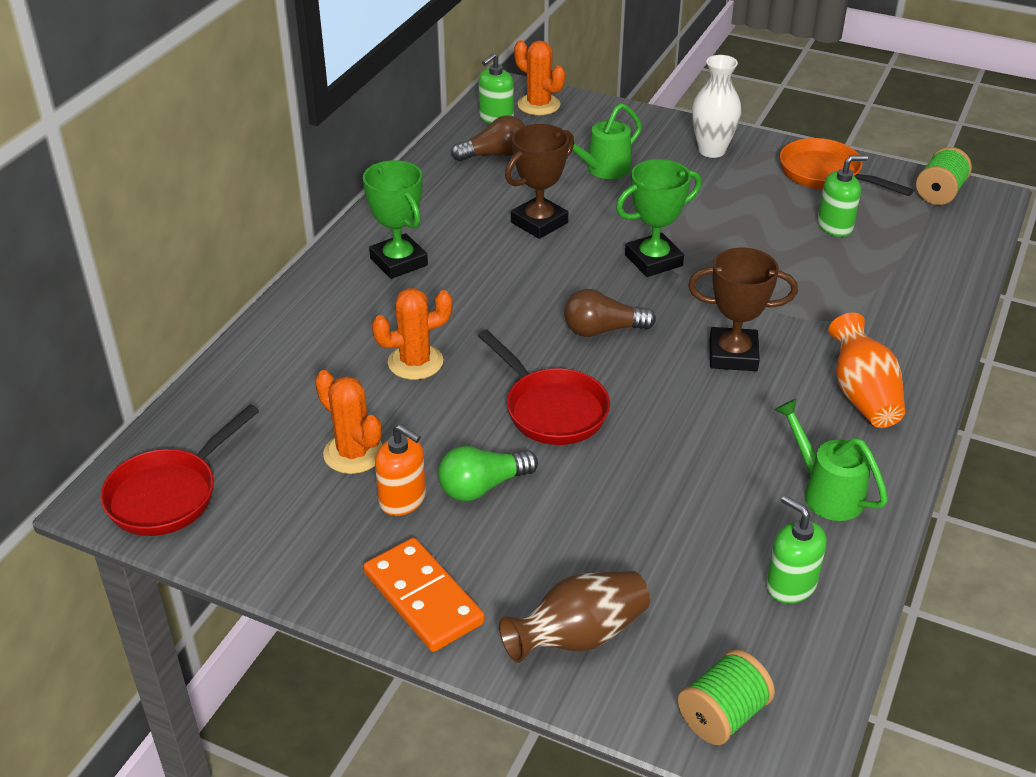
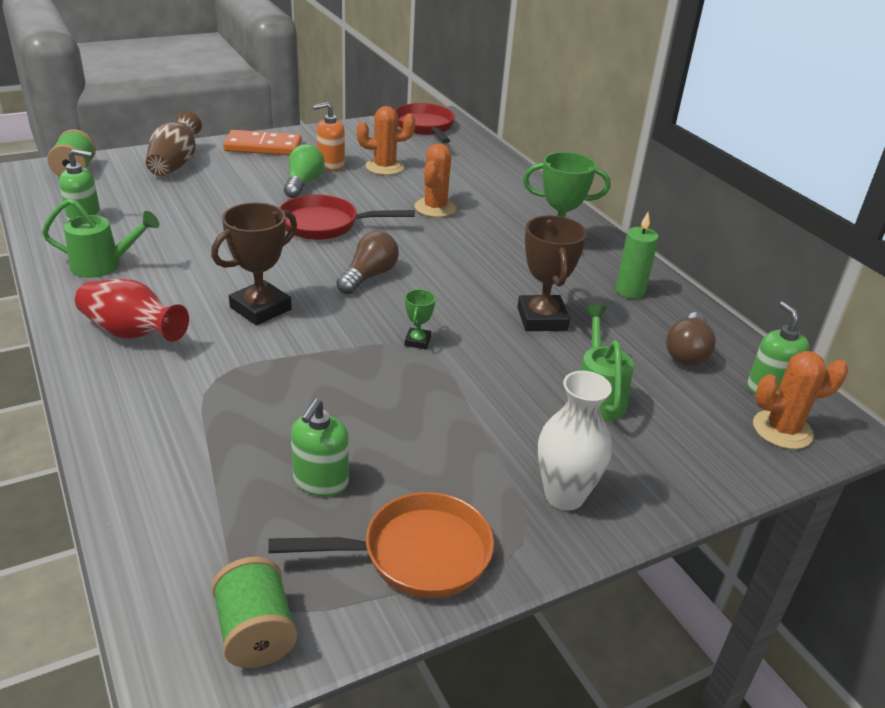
camera: 125 degrees right, 5 degrees down
green trophy [616,159,702,277] -> green trophy [405,289,436,349], size x0.49
orange vase [828,313,905,428] -> red vase [75,279,189,342]
none -> green candle [615,212,659,299]

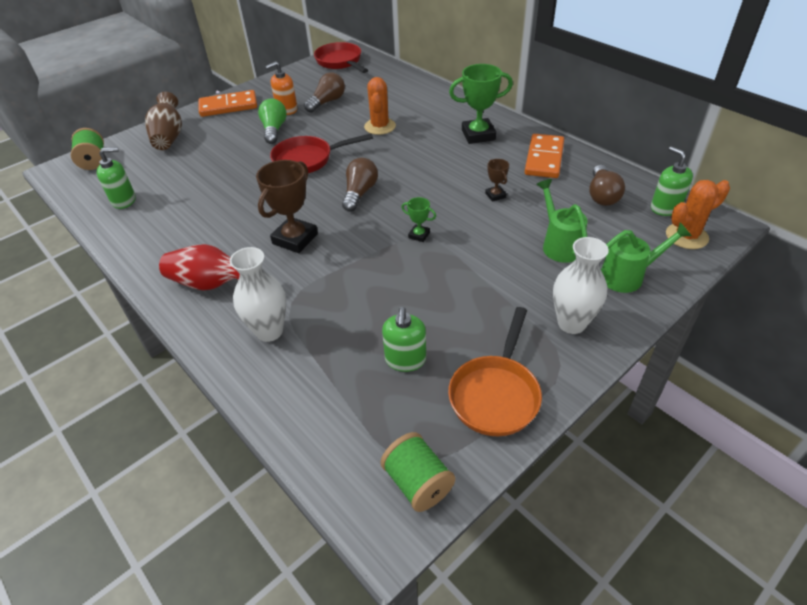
camera: 10 degrees left, 10 degrees up
green watering can [42,199,159,278] -> green watering can moved to [601,223,692,293]
orange pan [268,492,494,598] -> orange pan turned 135 degrees clockwise [448,307,542,436]
orange cactus [357,106,415,175] -> brown light bulb [304,72,345,113]
green trophy [405,289,436,349] -> green trophy turned 60 degrees counterclockwise [401,197,436,242]
brown trophy [518,215,587,331] -> brown trophy [485,159,509,202], size x0.49
green candle [615,212,659,299] -> orange domino [525,134,564,178]
none -> white vase [230,247,286,342]

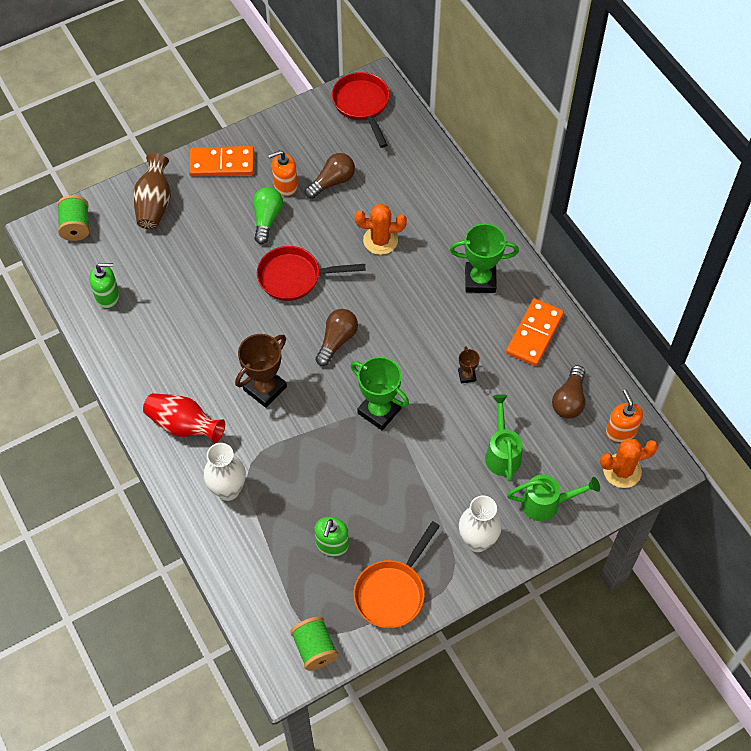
camera: 10 degrees right, 15 degrees up
orange cactus [364,77,396,135] -> orange cactus turned 75 degrees clockwise [355,203,407,255]
green trophy [401,197,436,242] -> green trophy [351,357,409,430], size x2.02
green soap dispenser [651,146,693,216] -> orange soap dispenser [606,390,643,442]

